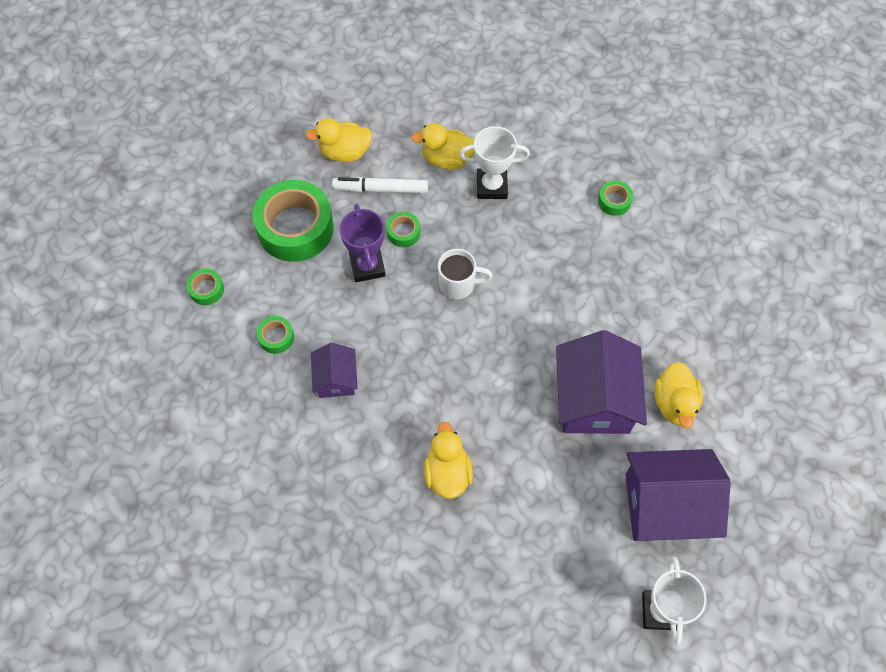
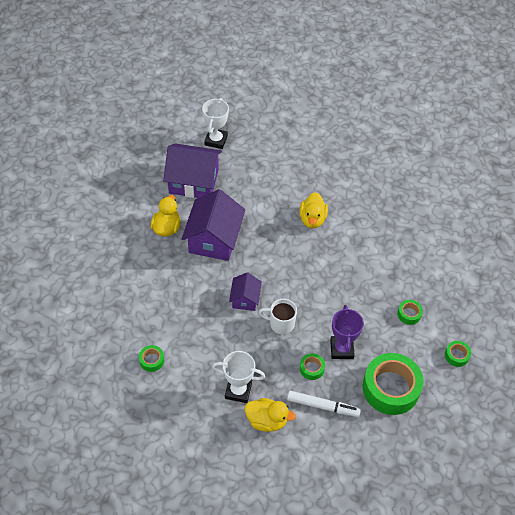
camera: 170 degrees left, 10 degrees down
yellow duck [305,118,372,162] -> none
purple house [311,343,358,398] -> purple house moved to [229,272,262,311]

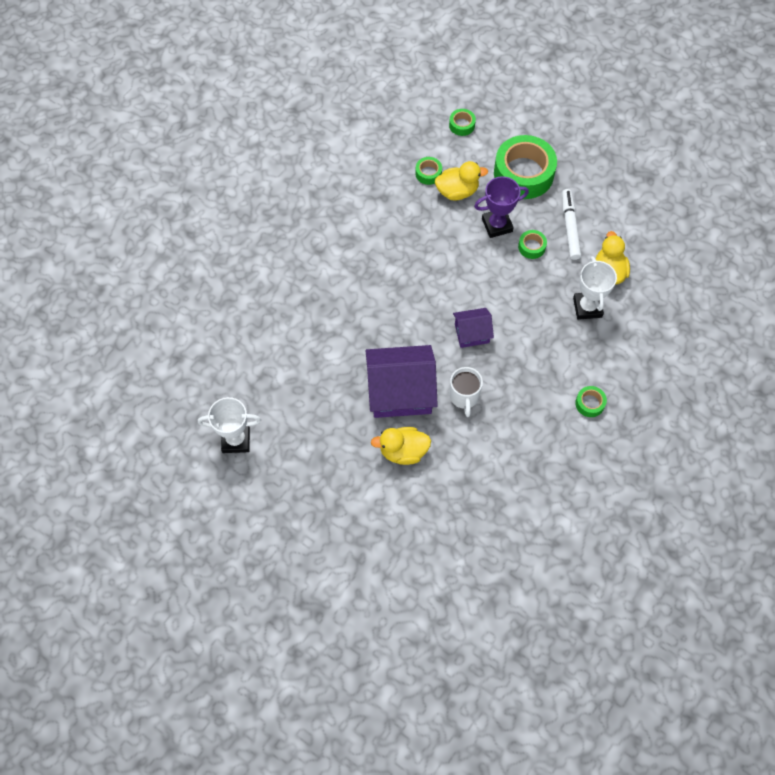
camera: 105 degrees left, 10 degrees up
purple house [163,143,222,198] -> none
white mug [259,299,297,334] -> white mug moved to [450,367,483,417]
yellow duck [299,192,328,228] -> yellow duck moved to [435,161,488,201]

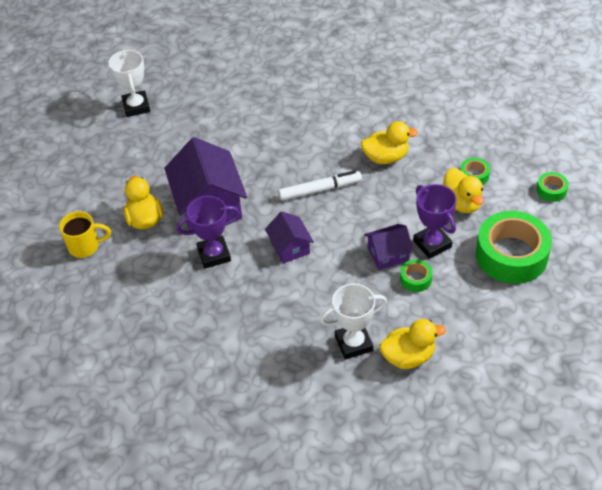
camera: 80 degrees right, 15 degrees down
white mug [450,367,483,417] -> purple trophy [176,196,240,269]
white marker [562,189,581,260] -> white marker moved to [278,170,362,201]
green tape [575,386,607,417] -> none
none -> yellow mug [59,211,111,258]
none -> yellow duck [361,121,418,164]
none -> purple house [364,224,413,270]

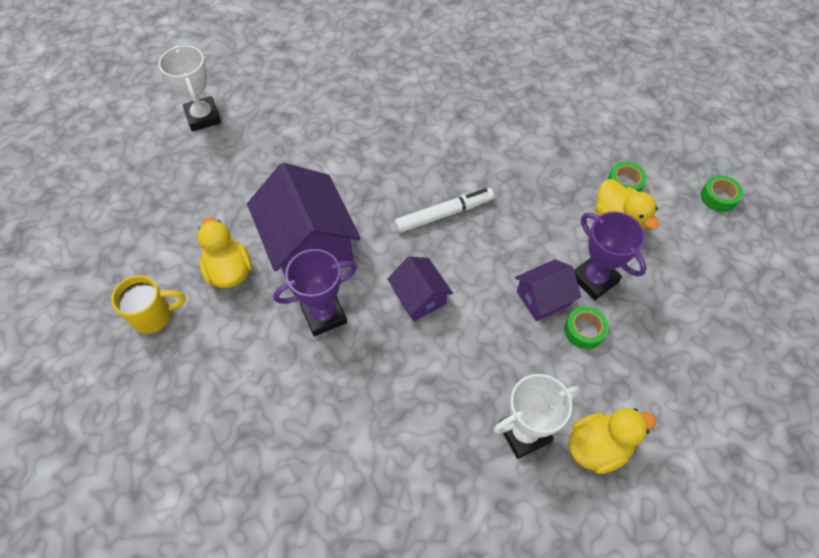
camera: 10 degrees left, 10 degrees up
yellow duck [361,121,418,164] -> none
green tape [476,211,552,284] -> none

